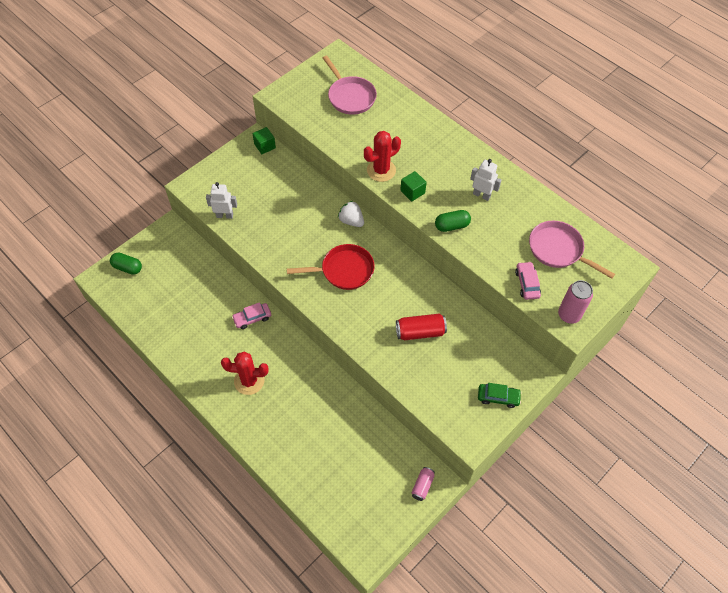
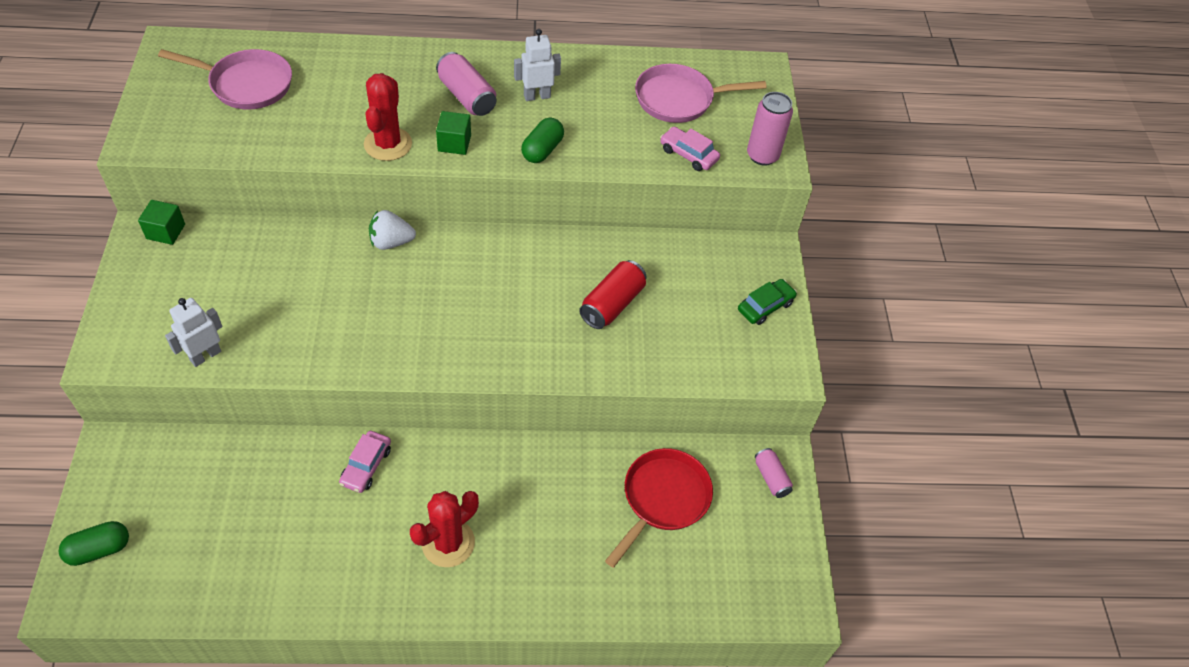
camera: 50 degrees left, 5 degrees down
red pan [287,244,375,290] -> red pan moved to [605,448,713,568]
none -> pink can [436,52,496,116]

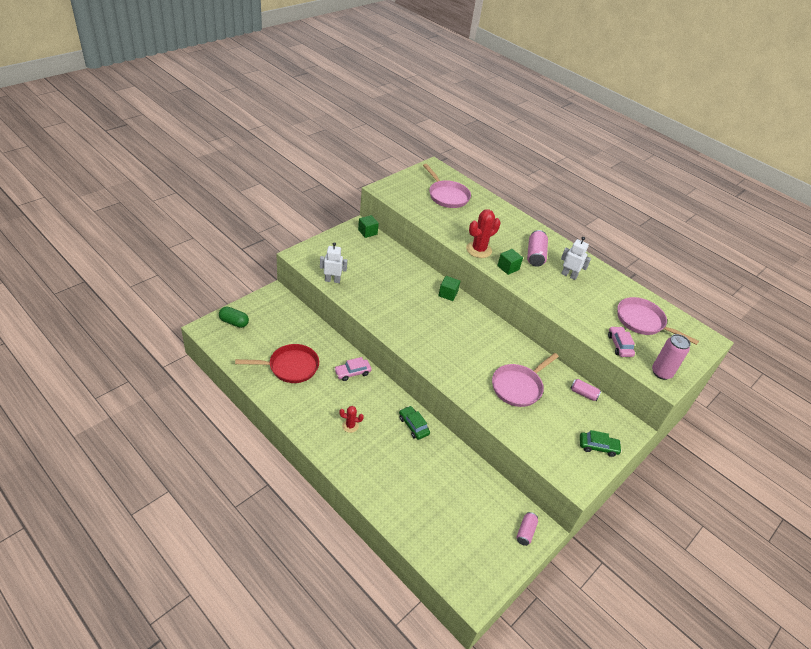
camera: 45 degrees right, 10 degrees down
white strawberry [369,210,416,250] -> green cube [438,276,460,301]
red cactus [410,491,479,567] -> red cactus [339,406,364,433], size x0.55
green capsule [521,118,564,163] -> none
red can [579,260,647,329] -> pink pan [492,353,559,407]
red pan [605,448,713,568] -> red pan moved to [235,344,319,383]
none -> green car [399,406,430,440]
none -> pink can [571,379,601,401]

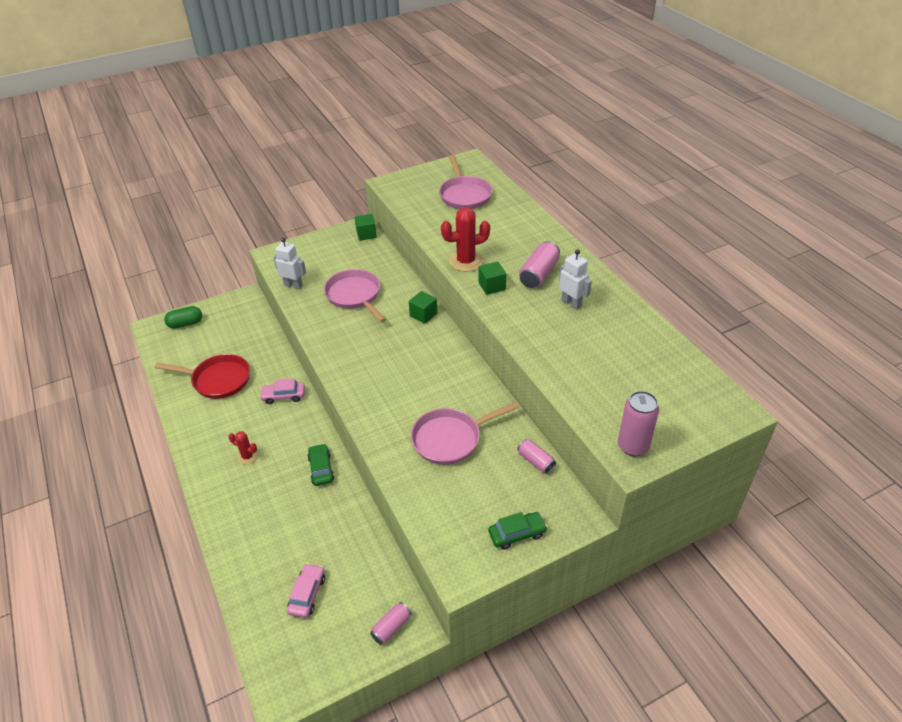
camera: 25 degrees right, 0 degrees up
green capsule [219,306,249,328] -> green capsule turned 60 degrees counterclockwise [164,306,202,329]
green car [580,430,622,457] -> green car turned 45 degrees counterclockwise [488,512,548,550]
pink car [608,326,635,357] -> pink car moved to [287,563,325,618]
pink pan [617,297,699,345] -> pink pan moved to [324,269,386,322]

